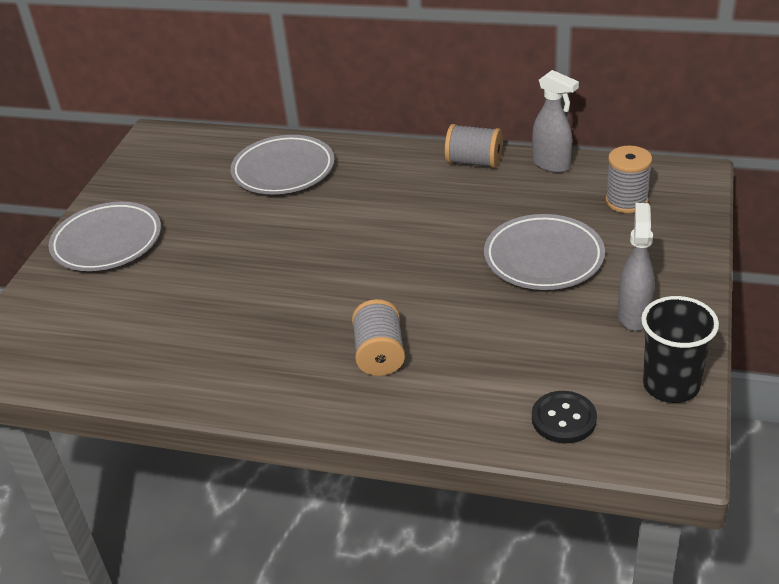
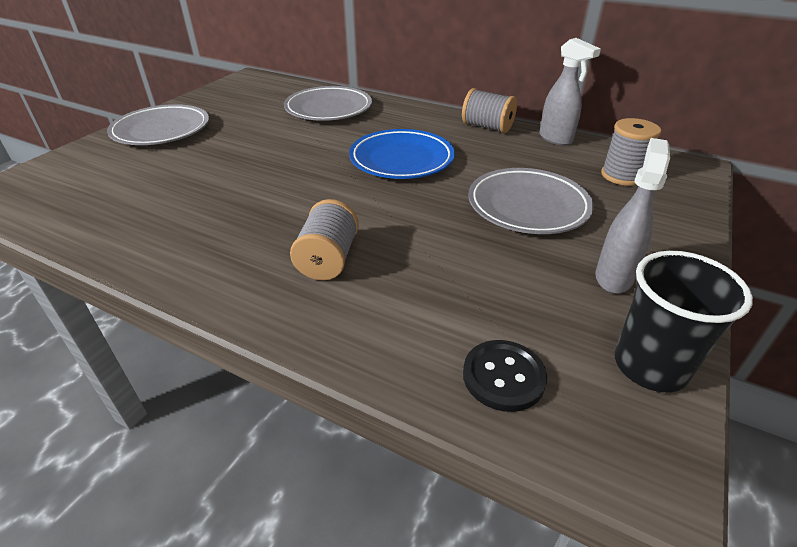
camera: 10 degrees right, 0 degrees up
none -> blue plate [349,129,455,179]

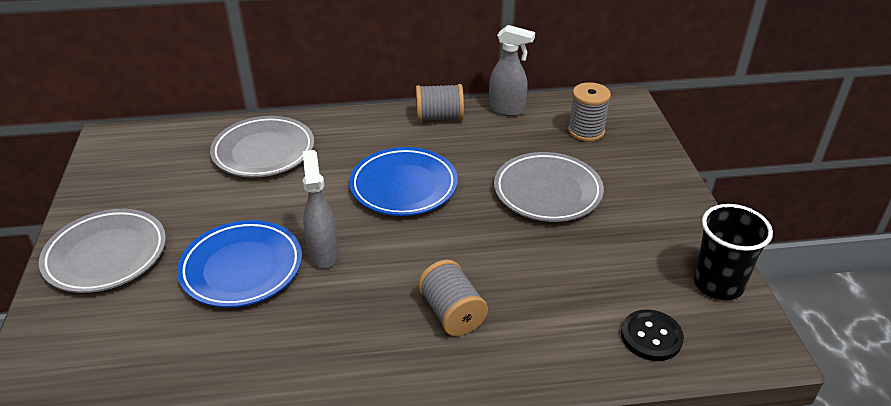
camera: 35 degrees left, 0 degrees up
grey spray bottle [595,138,670,294] -> grey spray bottle moved to [303,150,339,269]
none -> blue plate [177,220,302,308]

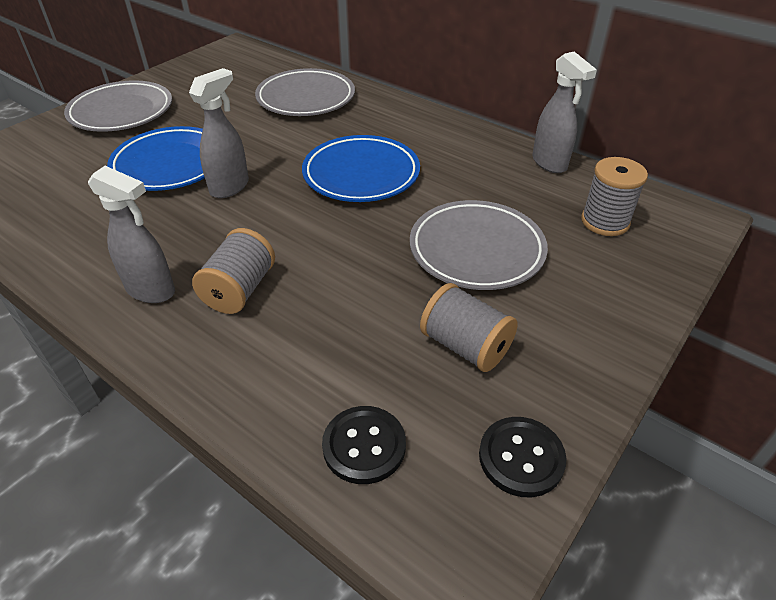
camera: 45 degrees right, 5 degrees up
grey spool [416,84,464,122] -> grey spool moved to [420,283,518,372]
black cup [693,204,773,300] -> black button [479,417,567,498]
none -> grey spray bottle [88,166,175,303]

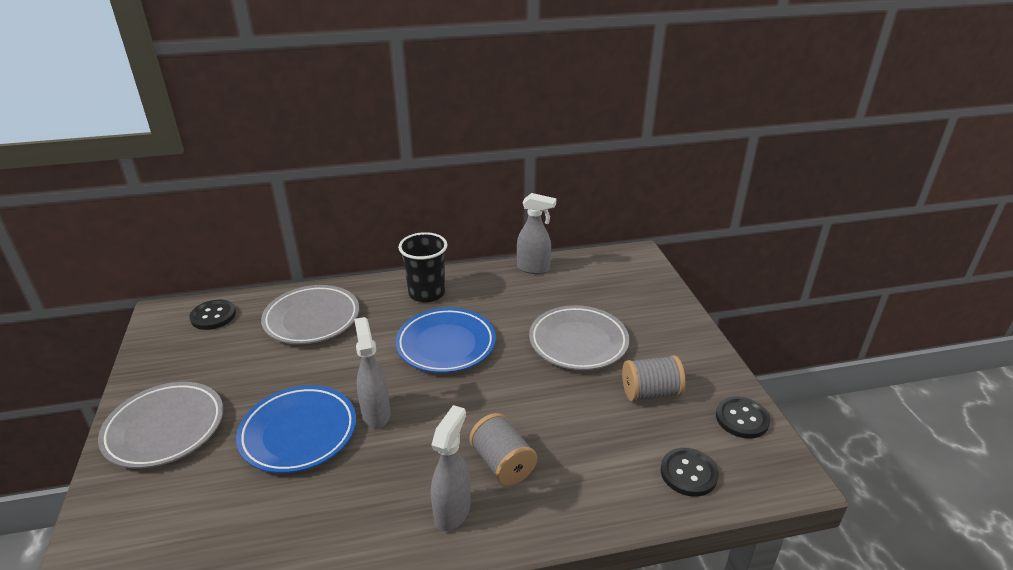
camera: 50 degrees left, 10 degrees down
grey spray bottle [88,166,175,303] -> grey spray bottle turned 45 degrees counterclockwise [431,405,470,531]
grey spool [581,157,648,236] -> none
none -> black button [189,300,236,330]
none -> black cup [398,232,447,303]

